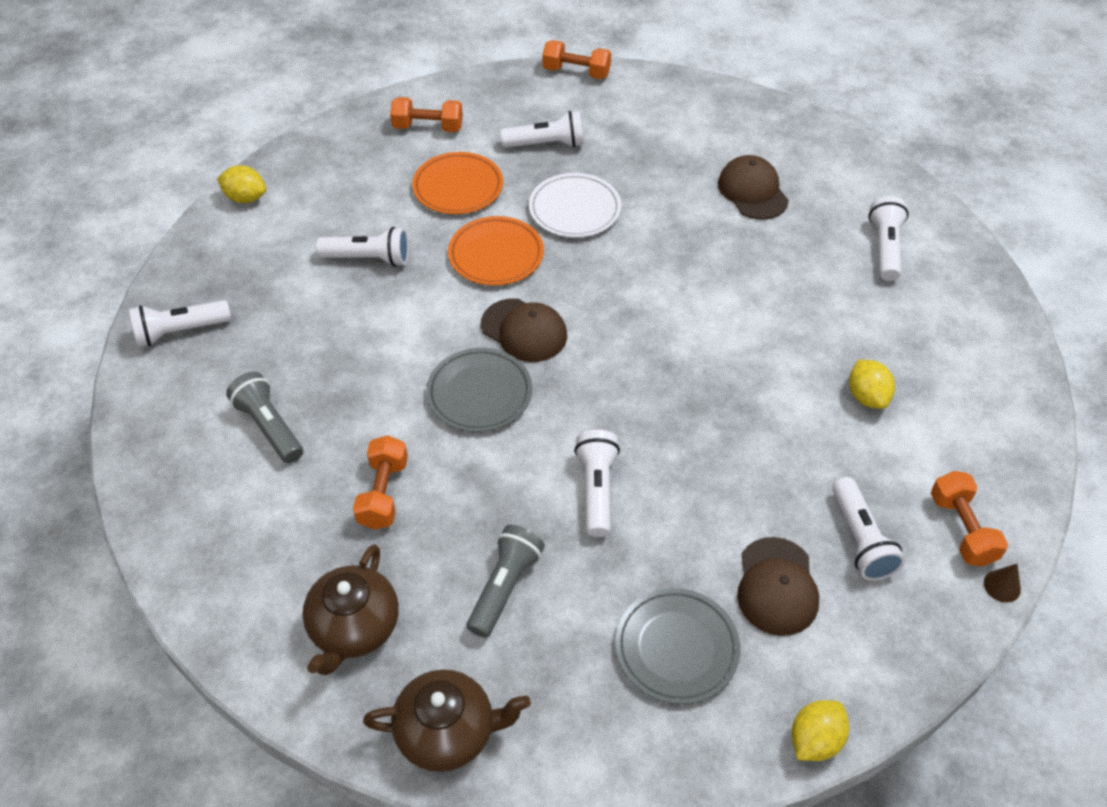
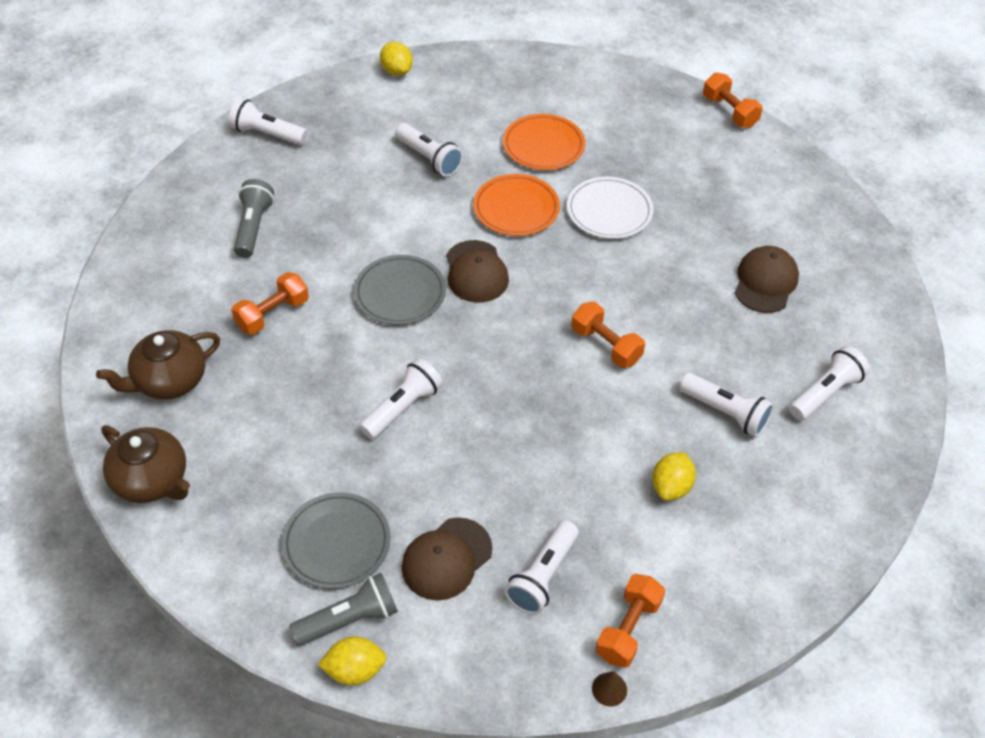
camera: 40 degrees right, 0 degrees up
orange dumbbell [390,97,463,132] -> orange dumbbell moved to [571,302,645,368]
grey flashlight [467,525,545,638] -> grey flashlight moved to [289,573,398,646]
white flashlight [501,111,583,148] -> white flashlight moved to [680,373,774,437]

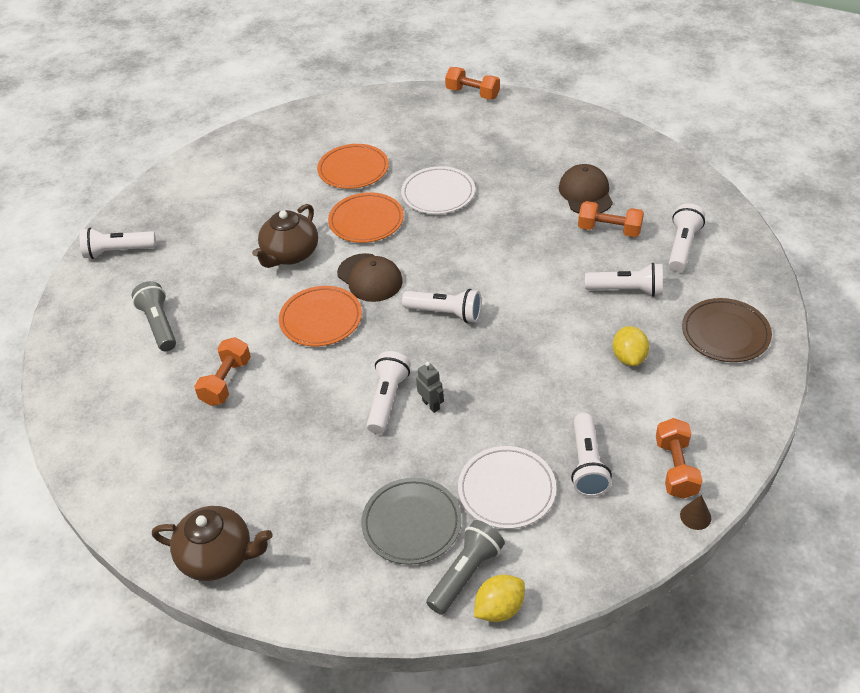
camera: 25 degrees left, 5 degrees down
brown teapot [96,330,220,399] -> brown teapot moved to [252,204,318,268]
grey plate [354,255,446,325] -> orange plate [279,286,362,346]
yellow lemon [380,42,413,76] -> none
white flashlight [395,123,463,177] -> white flashlight moved to [402,289,481,323]
brown cap [402,517,493,601] -> white plate [458,446,556,529]
orange dumbbell [571,302,645,368] -> orange dumbbell moved to [578,201,644,237]
none -> grey robot [416,362,444,413]
none -> brown plate [682,298,772,362]

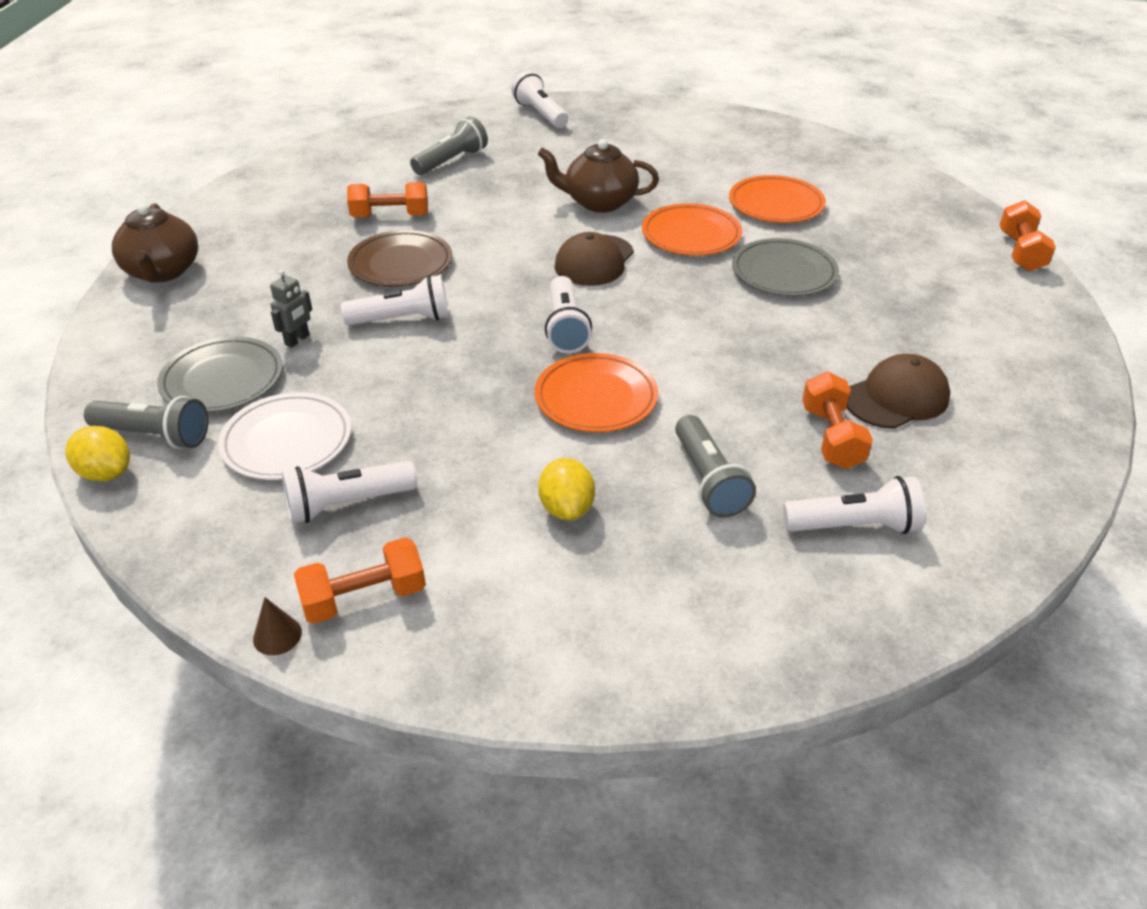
camera: 65 degrees right, 5 degrees down
orange plate [279,286,362,346] -> orange plate moved to [535,353,658,432]
white plate [401,166,475,214] -> grey plate [732,238,839,296]
grey robot [416,362,444,413] -> grey robot moved to [270,269,312,348]
white flashlight [585,263,663,297] -> grey flashlight [675,415,756,518]
yellow lemon [613,326,649,366] -> yellow lemon turned 75 degrees counterclockwise [538,458,595,520]
brown plate [682,298,772,362] -> brown plate moved to [347,230,452,287]

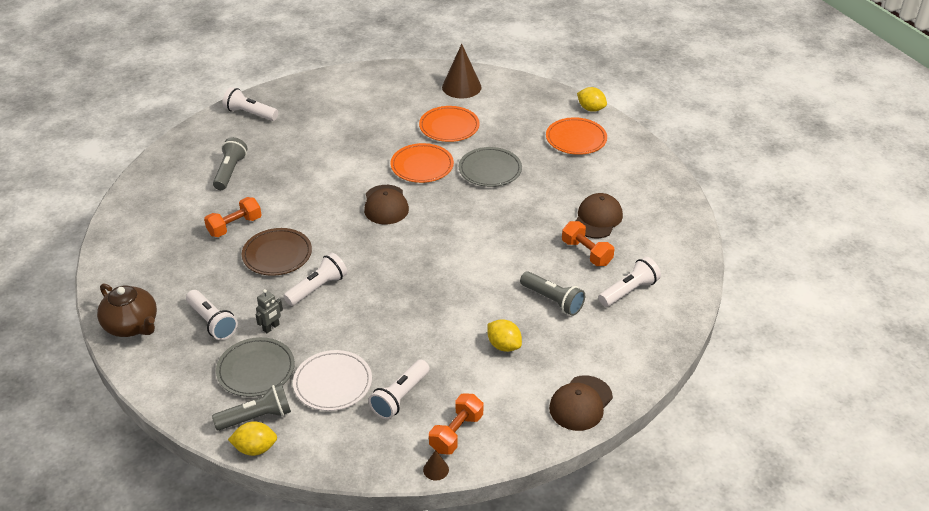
camera: 35 degrees left, 0 degrees up
grey robot [270,269,312,348] -> grey robot turned 45 degrees clockwise [255,289,283,333]
orange plate [535,353,658,432] -> orange plate moved to [546,117,607,155]
brown teapot [538,139,659,213] -> none
white flashlight [545,276,592,354] -> white flashlight moved to [186,290,238,340]
orange dumbbell [999,200,1056,271] -> yellow lemon [577,87,607,112]
none -> brown cone [442,44,482,99]
none -> brown cap [549,375,613,431]

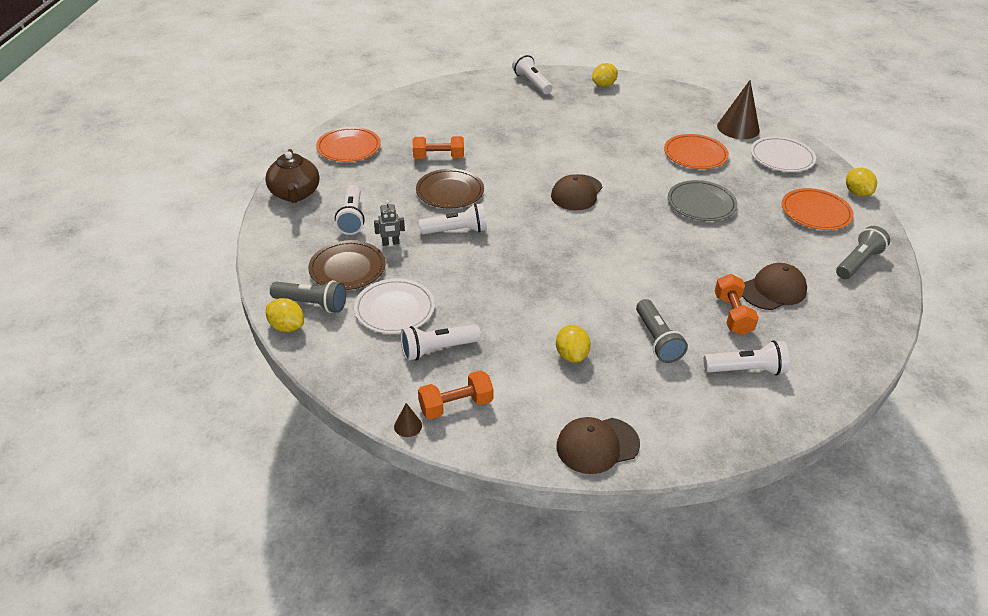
camera: 35 degrees right, 0 degrees up
grey flashlight [213,137,247,190] -> grey flashlight moved to [836,226,890,279]
grey plate [216,337,295,397] -> brown plate [308,240,386,290]
orange plate [391,143,454,183] -> orange plate moved to [316,127,381,162]
none -> yellow lemon [592,63,618,87]
none -> white plate [750,137,816,172]

